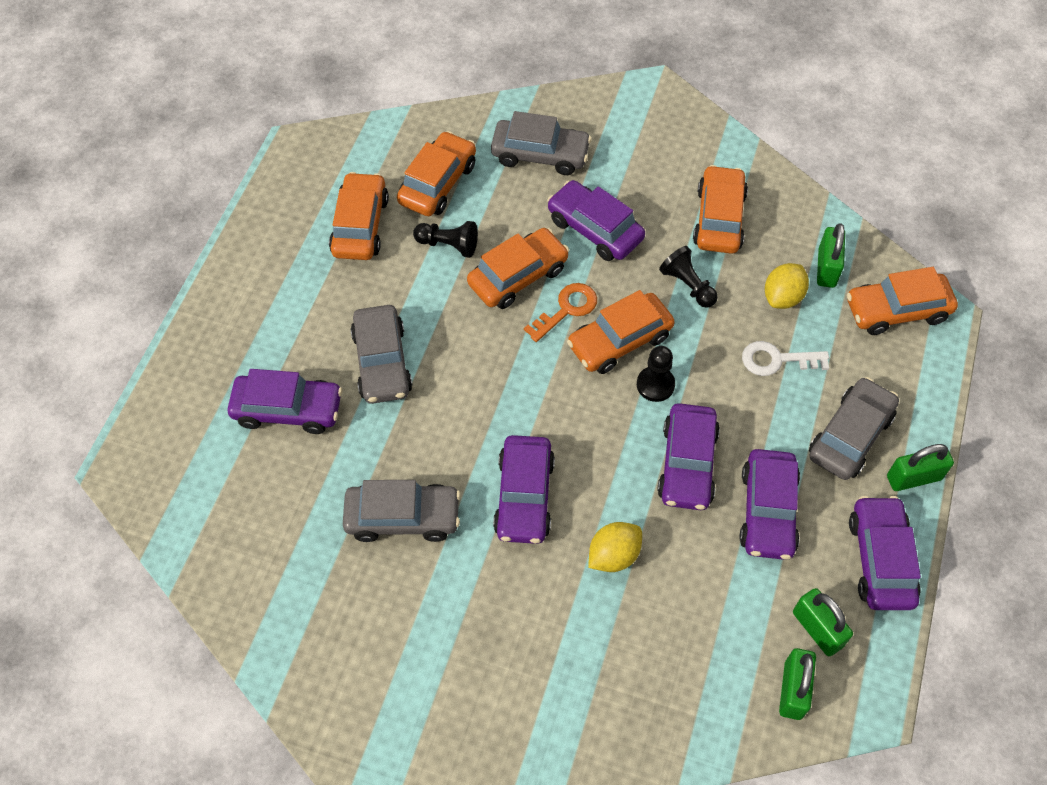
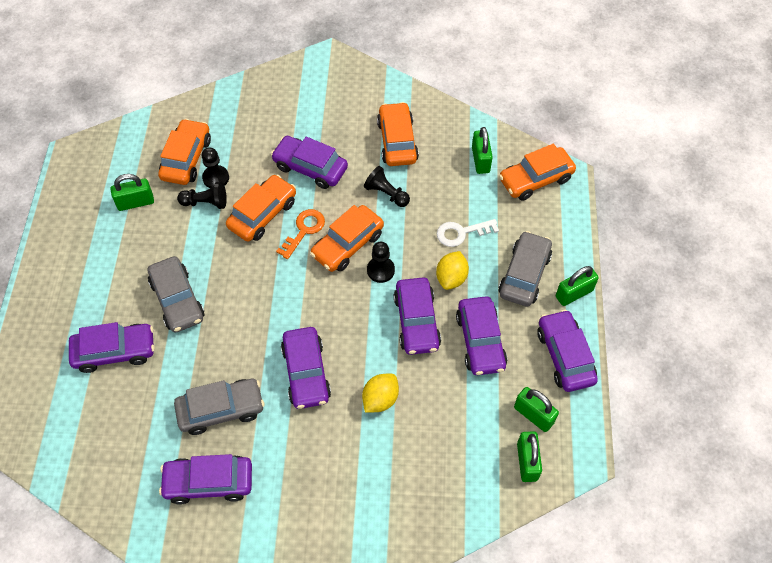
camera: 15 degrees left, 0 degrees up
orange car [329,172,389,260] -> green padlock [111,174,154,211]
grey car [491,111,592,175] -> none
yellow lemon [765,263,809,309] -> yellow lemon moved to [436,251,469,290]
none -> purple car [159,454,252,505]
none -> black pawn [202,147,229,188]

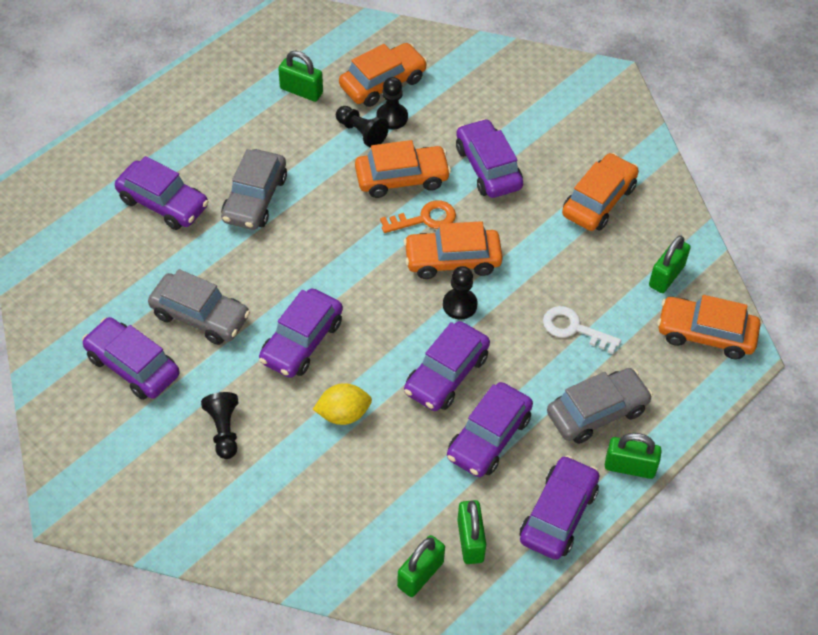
camera: 40 degrees right, 5 degrees down
black pawn [364,166,410,207] -> black pawn moved to [201,392,239,459]
yellow lemon [436,251,469,290] -> none

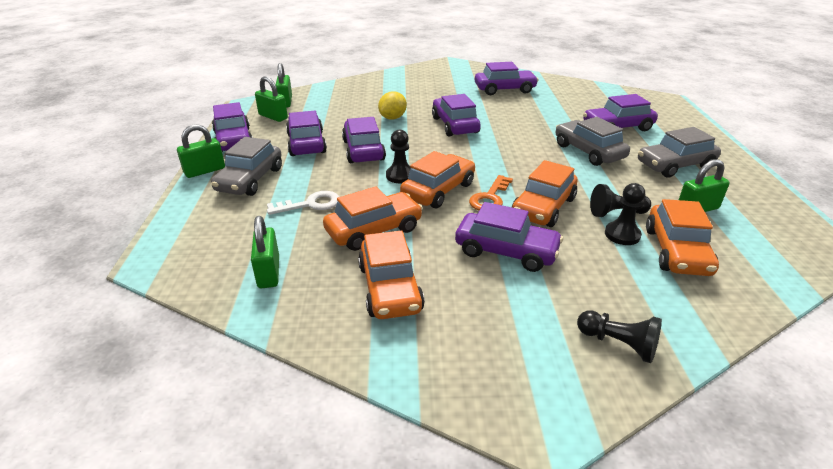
camera: 135 degrees right, 20 degrees down
grey car [148,269,250,345] -> grey car moved to [638,127,721,178]
black pawn [201,392,239,459] -> black pawn moved to [577,310,662,363]
orange car [657,295,761,360] -> orange car moved to [323,186,423,251]

